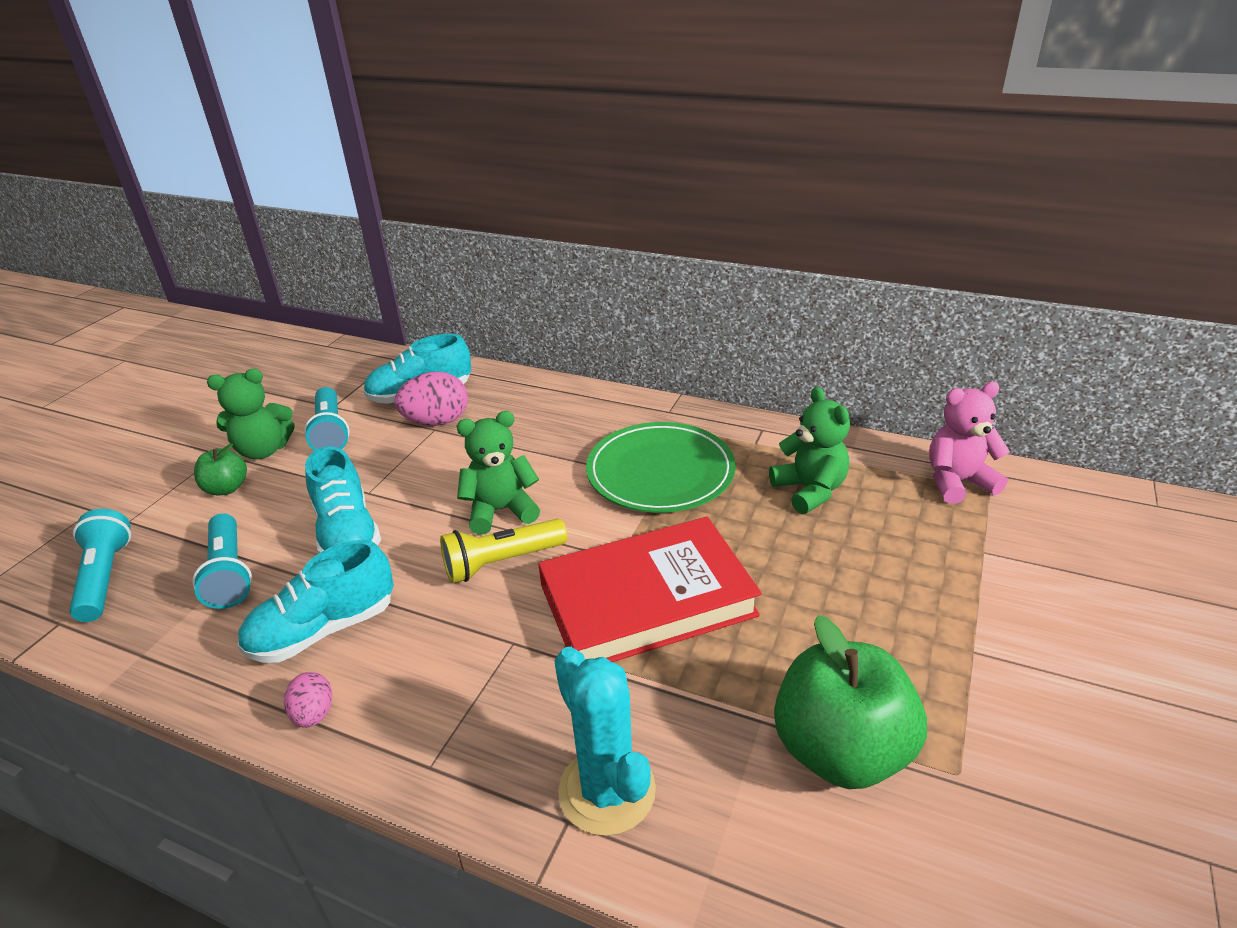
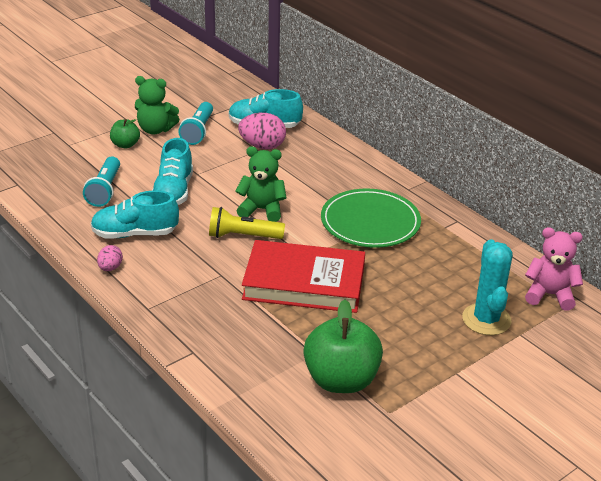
camera: 25 degrees right, 0 degrees up
turquoise flashlight [69,509,131,622] -> none
turquoise cactus [554,647,656,836] -> turquoise cactus moved to [462,239,513,335]
green teddy bear [769,387,850,514] -> none

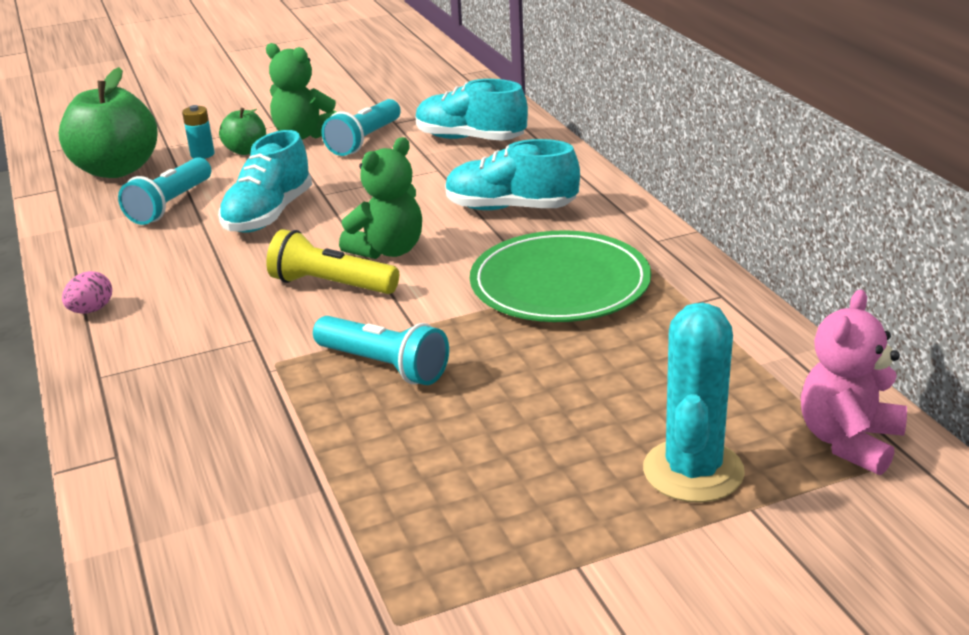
camera: 20 degrees right, 5 degrees down
turquoise shoe [91,190,179,239] -> turquoise shoe moved to [445,139,580,210]
green teddy bear [236,147,286,222] -> green teddy bear turned 105 degrees clockwise [339,137,422,259]
pink egg [238,113,286,149] -> none
red book [242,240,365,313] -> turquoise flashlight [313,316,449,385]
green apple [303,300,383,393] -> green apple moved to [59,67,158,178]
pink teddy bear [525,227,583,311] -> pink teddy bear turned 90 degrees counterclockwise [801,289,907,475]
none -> turquoise battery [182,105,215,159]

